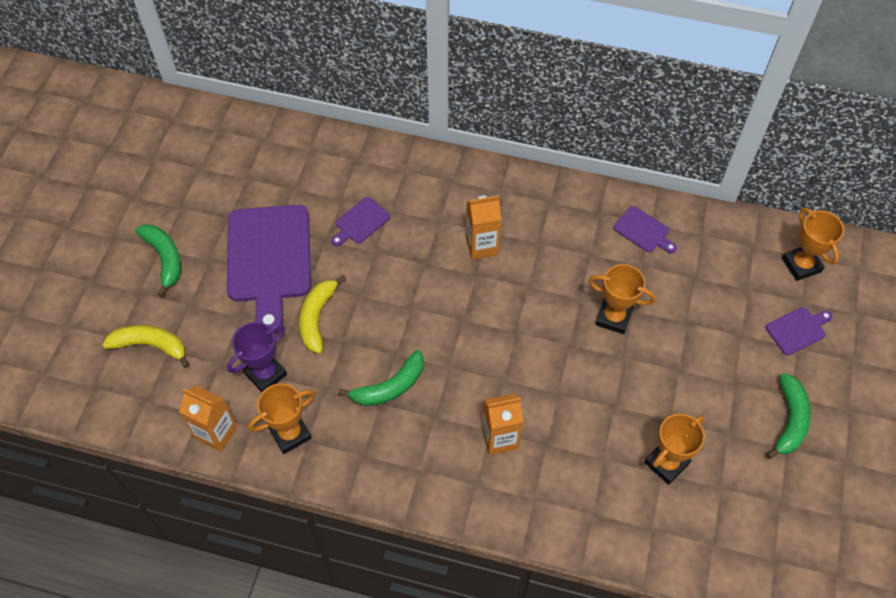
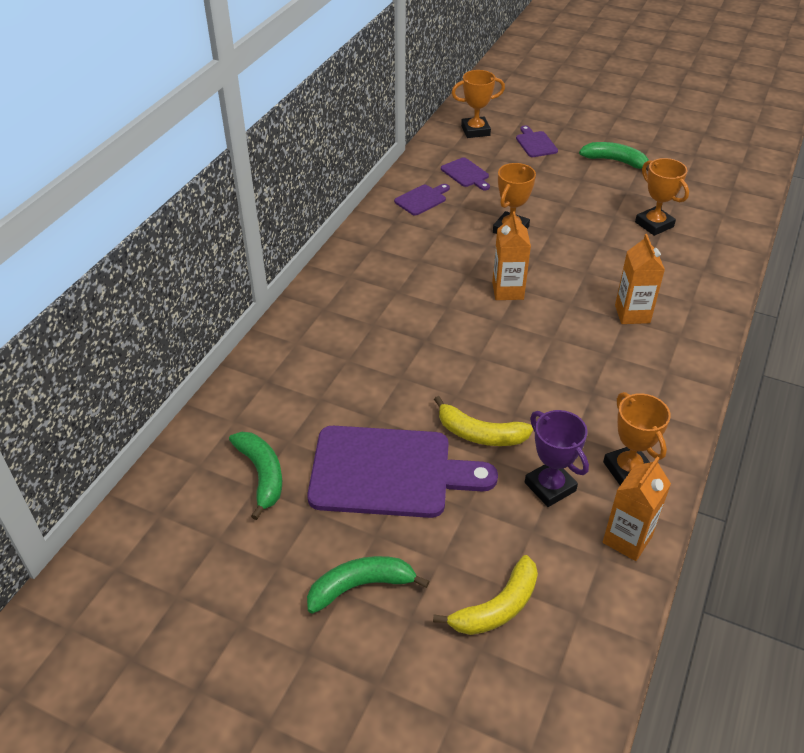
camera: 80 degrees left, 15 degrees down
yellow banana [102,325,190,368] -> yellow banana turned 150 degrees counterclockwise [433,555,538,635]
purple cutting board [331,197,390,247] -> purple cutting board moved to [441,157,490,190]
green banana [338,350,424,406] -> green banana moved to [229,432,282,520]
orange carton [466,195,502,260] -> orange carton moved to [492,212,531,300]

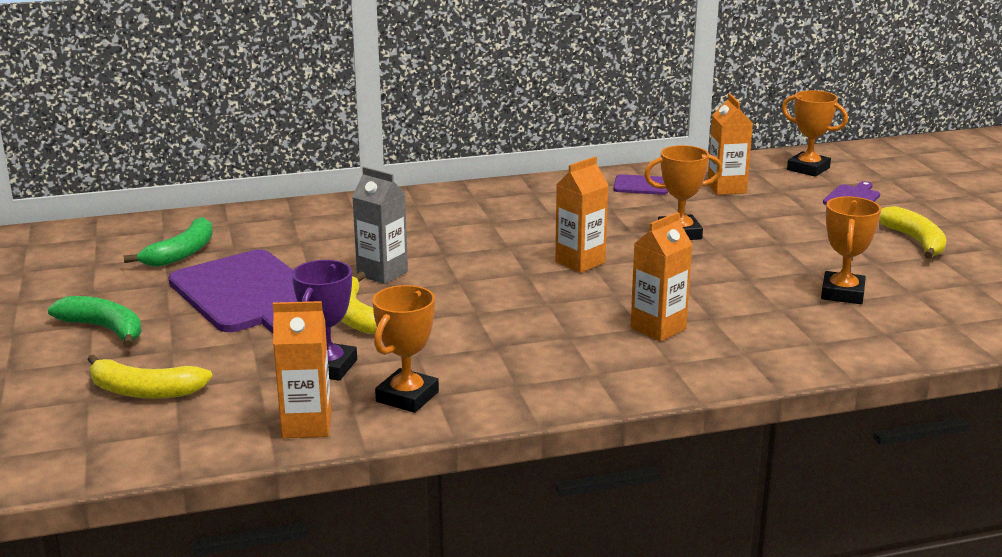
camera: 50 degrees right, 20 degrees down
purple cutting board [441,157,490,190] -> orange carton [708,93,753,195]
green banana [579,142,649,171] -> yellow banana [879,206,946,259]
none -> grey carton [352,167,408,284]

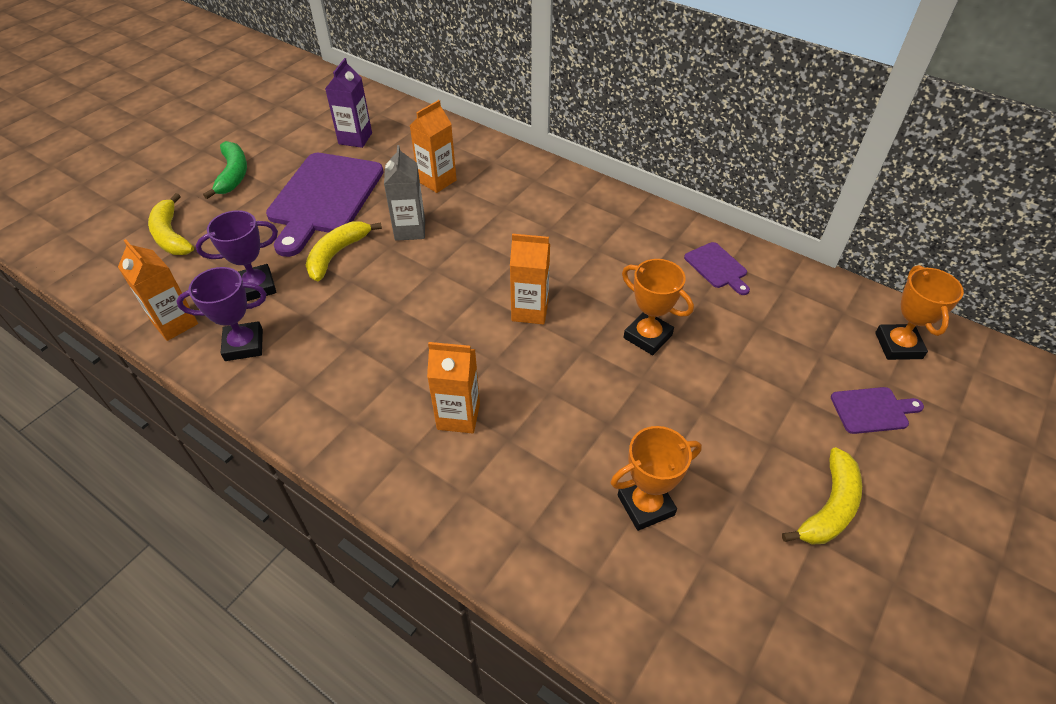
camera: 50 degrees right, 25 degrees up
green banana [123,217,213,267] -> purple carton [325,58,372,148]
orange trophy [372,285,439,413] -> purple trophy [176,267,266,361]
orange carton [708,93,753,195] -> orange carton moved to [409,100,457,193]

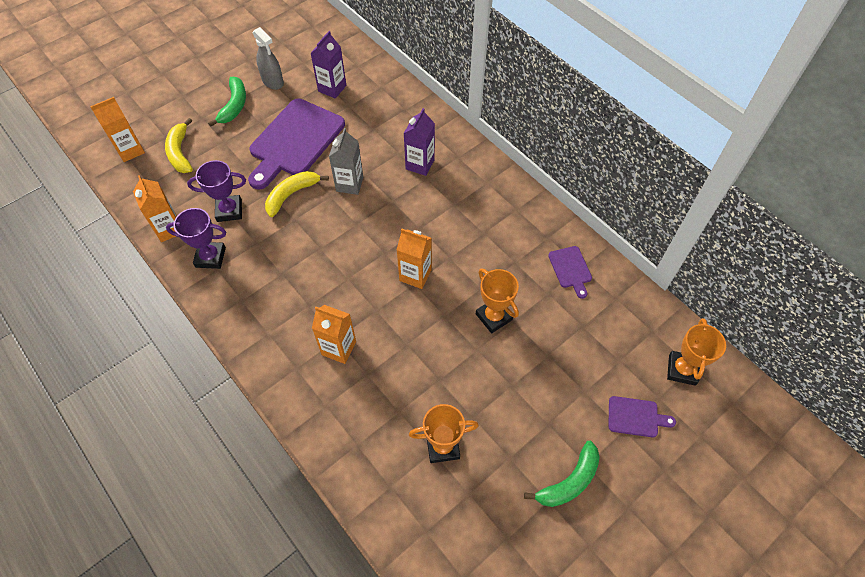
camera: 15 degrees right, 10 degrees up
orange carton [409,100,457,193] -> orange carton moved to [90,97,145,162]
yellow banana [782,447,862,545] -> green banana [524,441,600,507]
none -> grey spray bottle [253,27,284,90]
none -> purple carton [403,108,435,176]

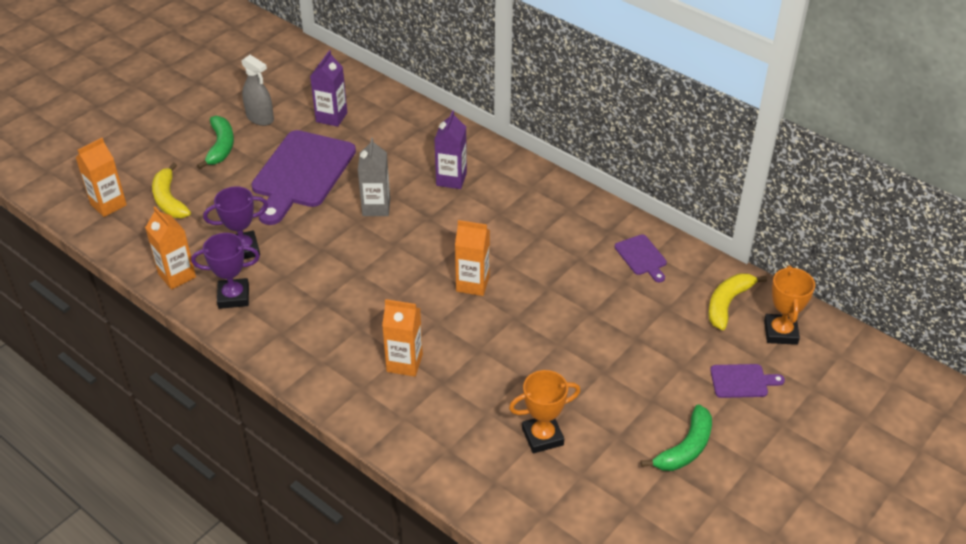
camera: 10 degrees left, 15 degrees down
yellow banana [265,171,329,217] -> yellow banana moved to [708,273,767,330]
orange trophy [476,268,519,333] -> none

